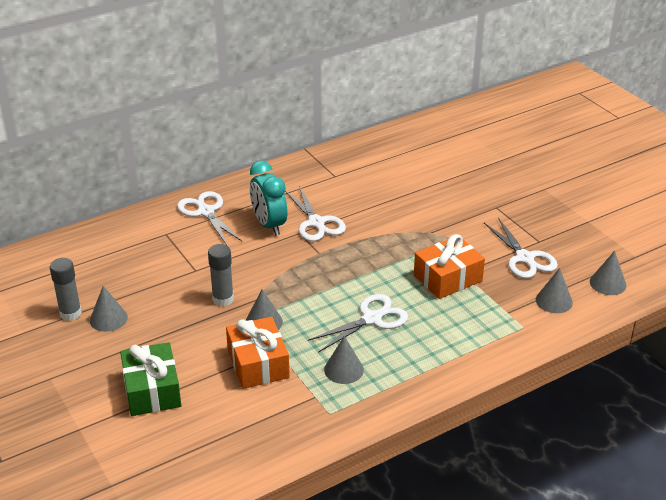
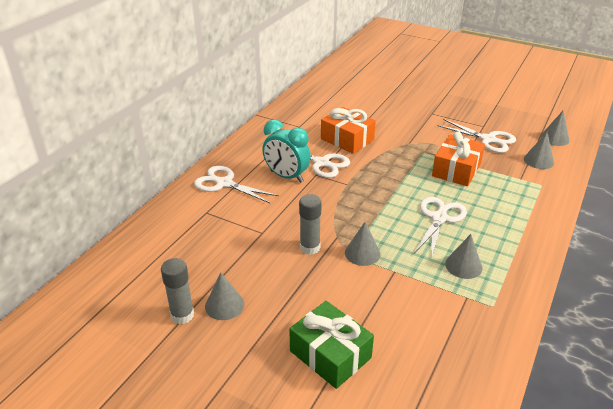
camera: 30 degrees left, 0 degrees up
orange gift [226,317,290,389] -> orange gift moved to [321,107,376,154]

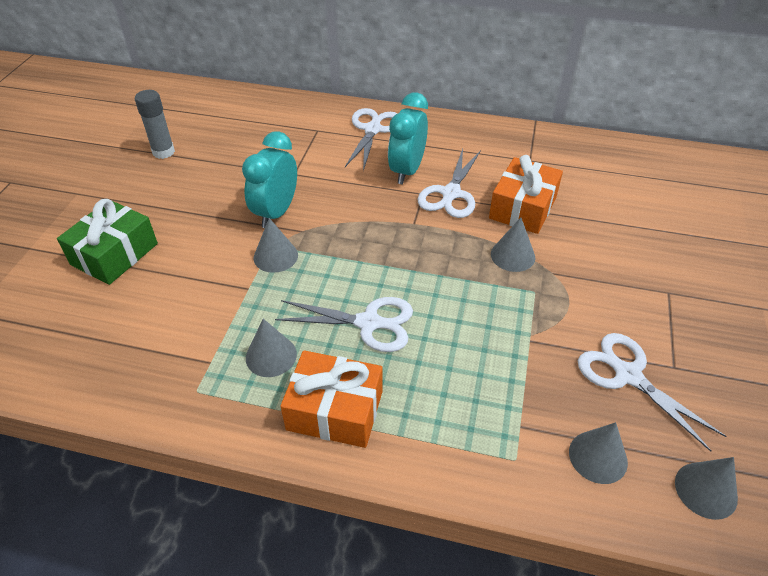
camera: 75 degrees right, 10 degrees up
grey cone [205,273,244,320] -> grey cone moved to [491,217,535,272]
grey glue stick [299,194,322,255] -> turquoise clock [242,131,297,228]
orange gift [432,131,485,186] -> orange gift moved to [280,350,383,448]
white scissors [437,119,516,153] -> white scissors turned 120 degrees clockwise [578,333,726,452]

